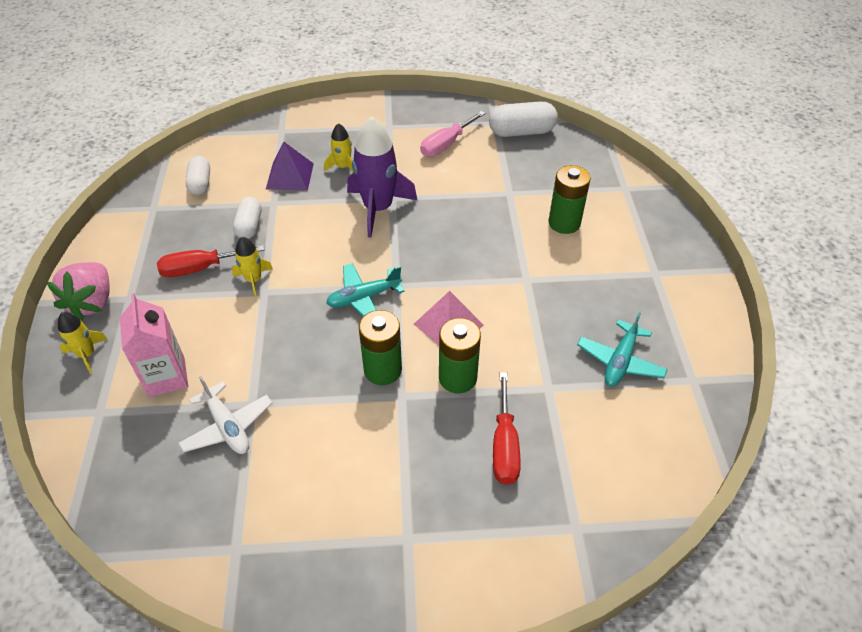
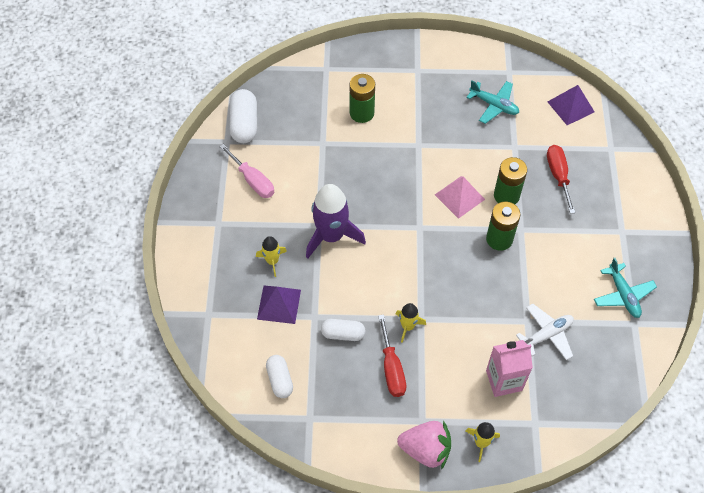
camera: 85 degrees left, 10 degrees up
white capsule [185,156,210,195] -> white capsule turned 75 degrees clockwise [266,355,293,398]
turquoise plane [326,263,405,316] -> turquoise plane moved to [594,258,657,318]
red screwdriver [493,372,521,485] -> red screwdriver turned 105 degrees counterclockwise [547,145,575,214]
none -> purple pyramid [548,85,594,125]

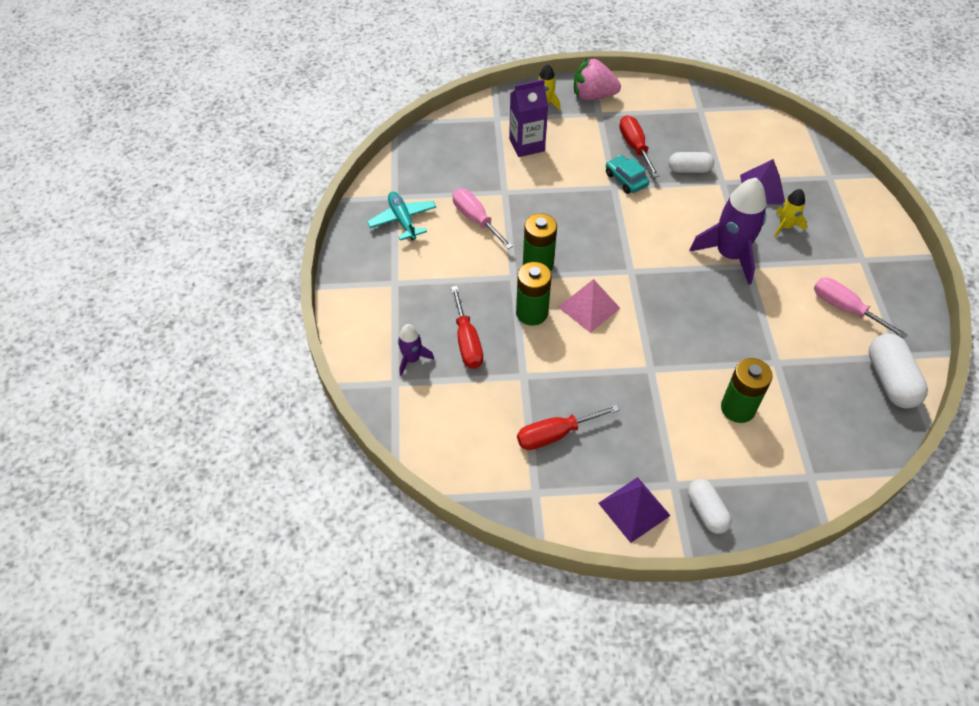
camera: 175 degrees right, 5 degrees down
white capsule [266,355,293,398] -> white capsule moved to [688,479,732,534]
yellow rocket [396,303,426,343] -> turquoise car [606,155,649,194]
turquoise plane [466,80,519,124] -> red screwdriver [517,404,620,450]
pink carton [486,340,533,397] -> purple carton [509,79,548,157]
white plane [516,303,574,360] -> none
purple pyramid [548,85,594,125] -> purple pyramid moved to [598,477,671,543]
none -> purple rocket [398,324,434,376]
none -> pink screwdriver [453,189,513,249]

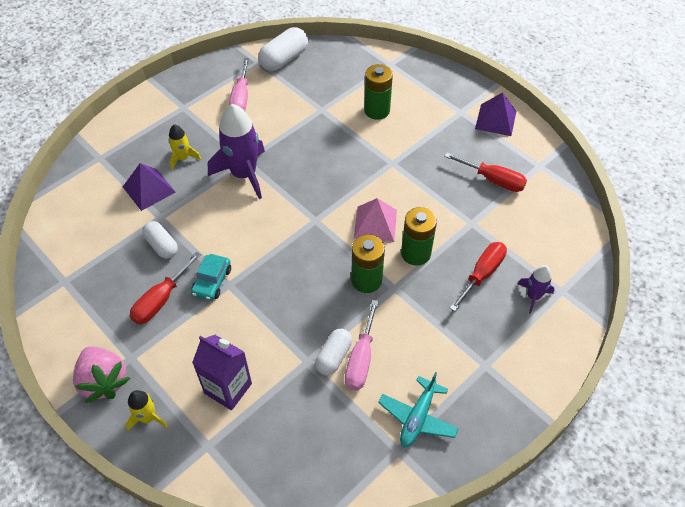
camera: 130 degrees left, 0 degrees up
white capsule [688,479,732,534] -> white capsule moved to [315,329,352,375]

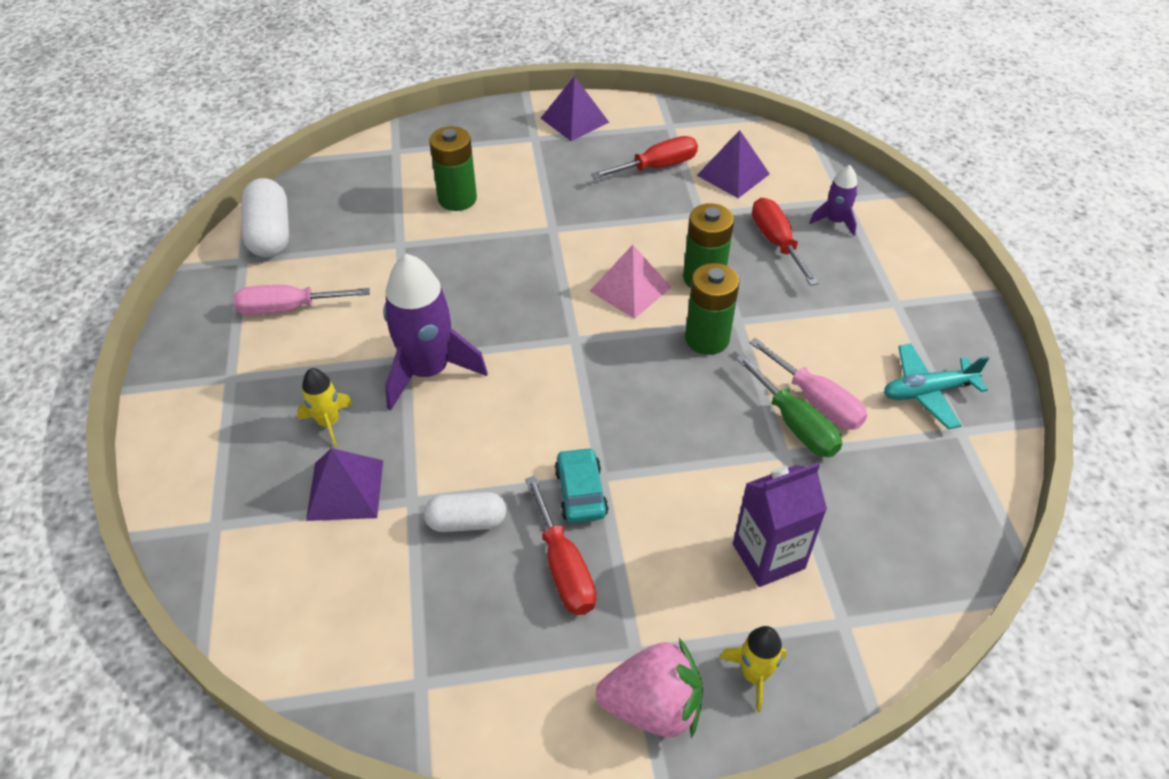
camera: 55 degrees left, 5 degrees down
turquoise car [191,254,231,301] -> turquoise car turned 150 degrees counterclockwise [555,447,608,523]
pink screwdriver [229,58,249,111] -> pink screwdriver turned 135 degrees clockwise [233,285,370,316]
white capsule [315,329,352,375] -> green screwdriver [736,354,842,457]
turquoise plane [378,372,459,447] -> turquoise plane turned 105 degrees clockwise [884,343,989,429]
none -> purple pyramid [697,130,770,198]

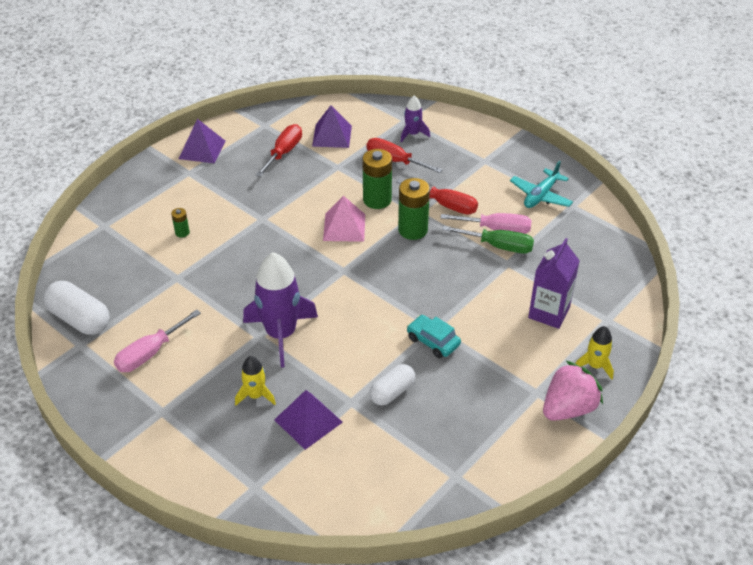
camera: 40 degrees left, 5 degrees down
green battery [429,126,477,211] -> green battery [171,208,190,238], size x0.49
red screwdriver [525,476,596,615] -> red screwdriver moved to [396,179,478,214]

